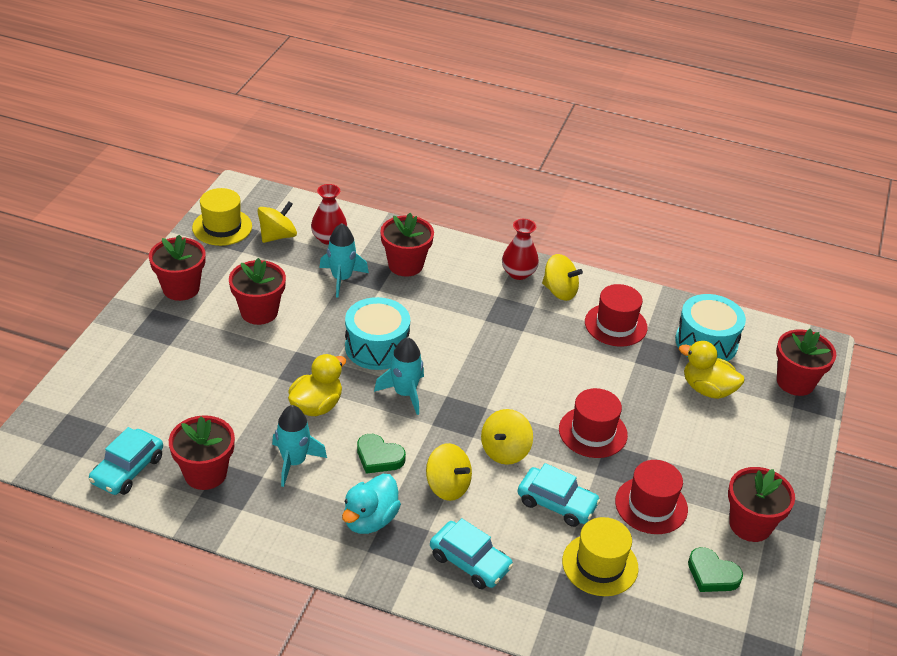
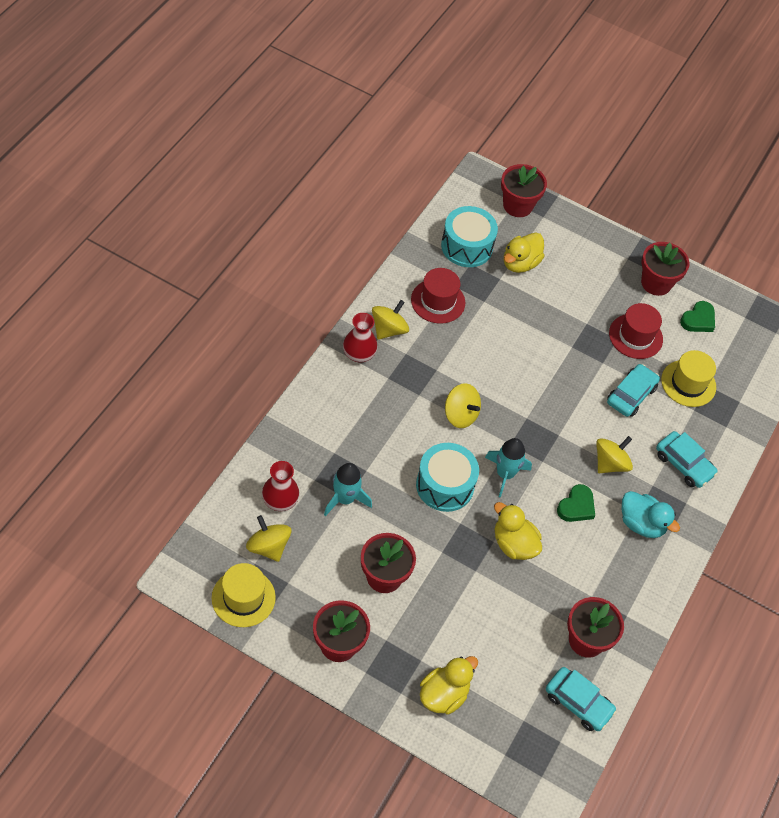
camera: 85 degrees left, 15 degrees up
turquoise rocket [272,405,327,487] -> none
red flower pot [380,213,434,277] -> none
turquoise car [430,518,513,589] -> turquoise car turned 90 degrees clockwise [656,431,718,488]
yellow spinning top [481,409,533,465] -> yellow spinning top moved to [445,383,481,428]
red hat [559,388,628,458] -> none
none -> yellow duck [420,656,478,715]

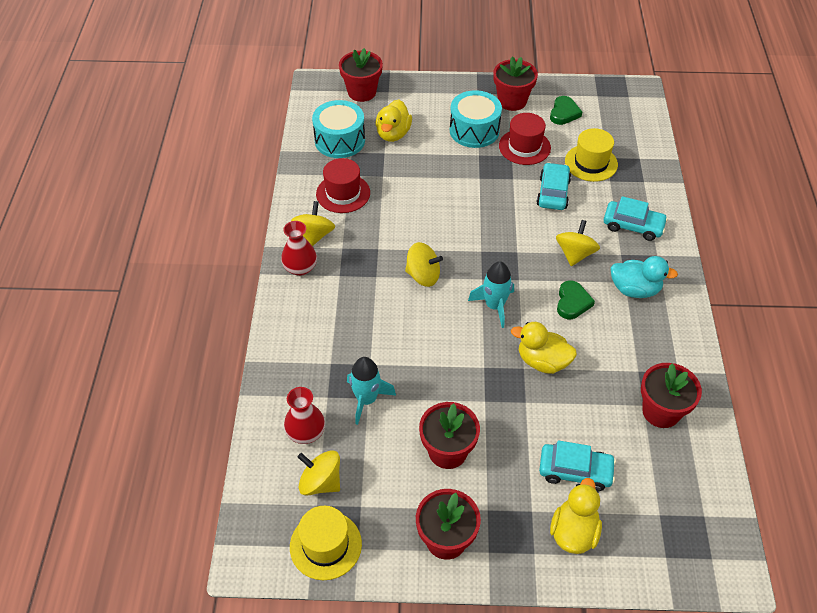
camera: 20 degrees left, 5 degrees down
turquoise drum [416,443,479,512] -> turquoise drum moved to [450,90,502,148]
turquoise car [546,667,617,731] -> turquoise car moved to [539,440,616,491]

